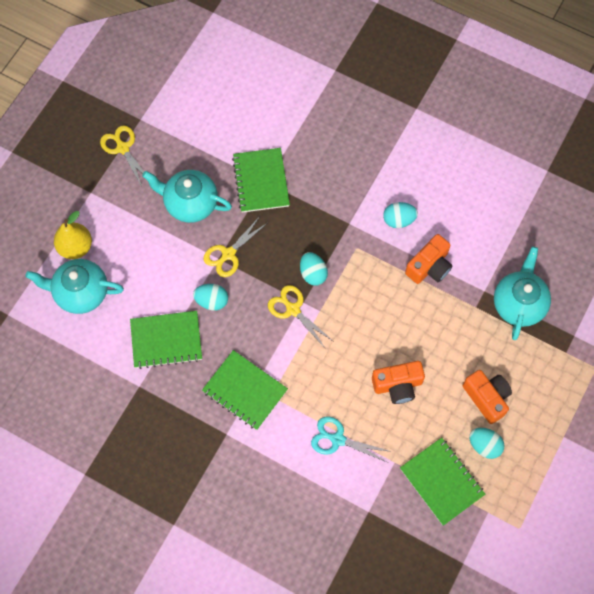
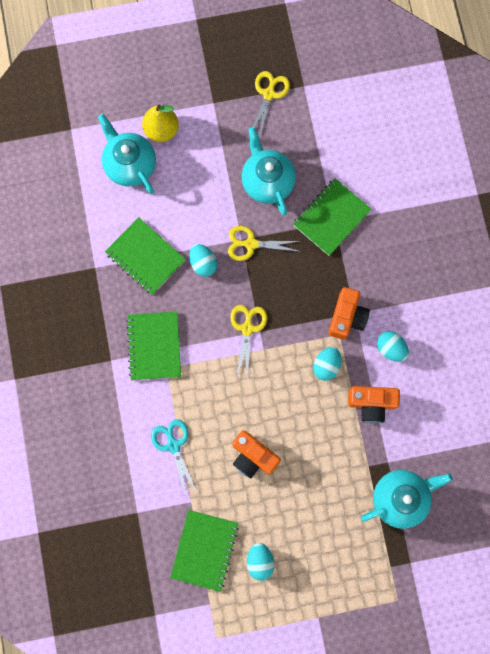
camera: 50 degrees right, 10 degrees up
turquoise egg [300,252,328,286] -> turquoise egg moved to [313,347,341,381]
orange camera [463,370,512,424] -> orange camera moved to [328,287,370,339]

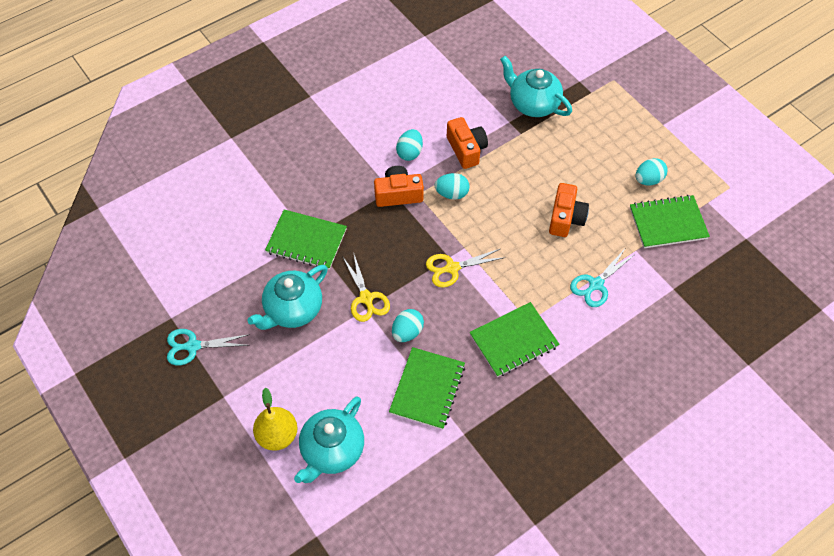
camera: 115 degrees left, 20 degrees down
yellow scissors [249,71,290,136] -> turquoise scissors [167,329,250,366]

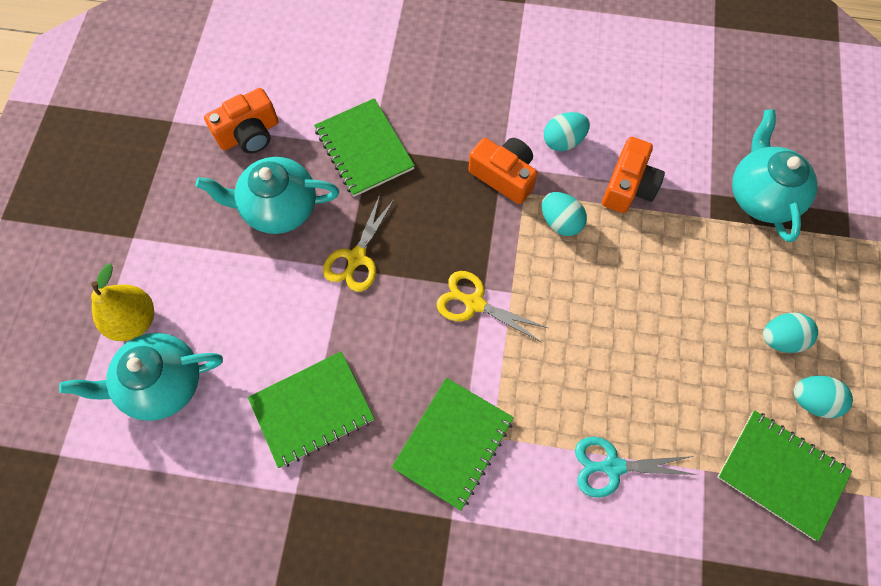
camera: 45 degrees right, 10 degrees up
turquoise scissors [167,329,250,366] -> none
turquoise egg [392,309,424,342] -> turquoise egg moved to [763,312,818,353]
green notebook [470,302,560,377] -> green notebook turned 75 degrees counterclockwise [392,378,514,511]
orange camera [549,183,589,237] -> orange camera moved to [204,88,279,154]

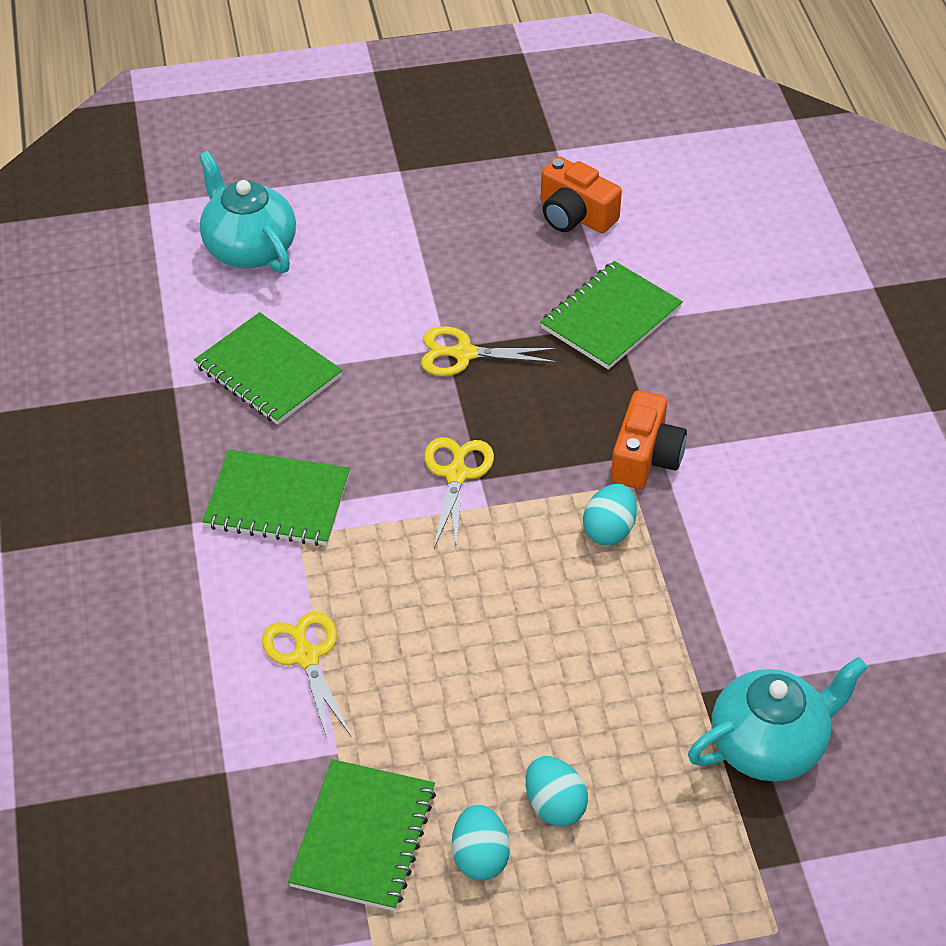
camera: 70 degrees right, 20 degrees down
yellow pear [91,264,154,341] -> none
turquoise teapot [196,157,339,234] -> none
turquoise egg [544,112,590,151] -> none
turquoise scissors [575,437,697,498] -> yellow scissors [262,612,351,741]
orange camera [602,137,665,213] -> none

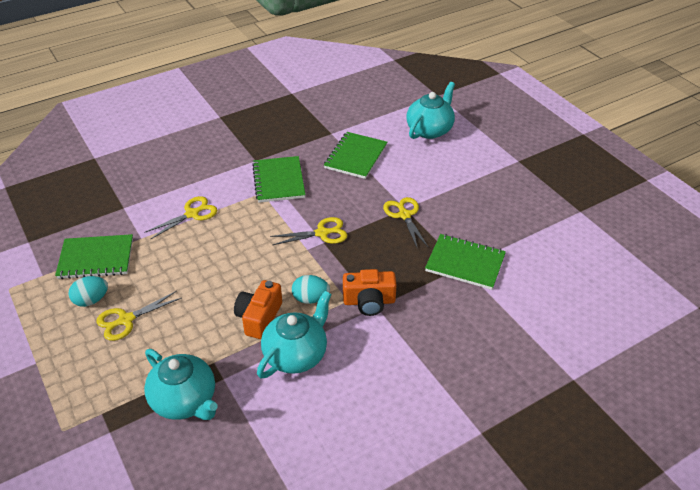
camera: 70 degrees right, 5 degrees down
turquoise egg [526,756,588,827] -> yellow scissors [96,291,181,341]
orange camera [541,157,622,233] -> orange camera moved to [234,280,282,339]
none -> turquoise teapot [257,291,332,379]

